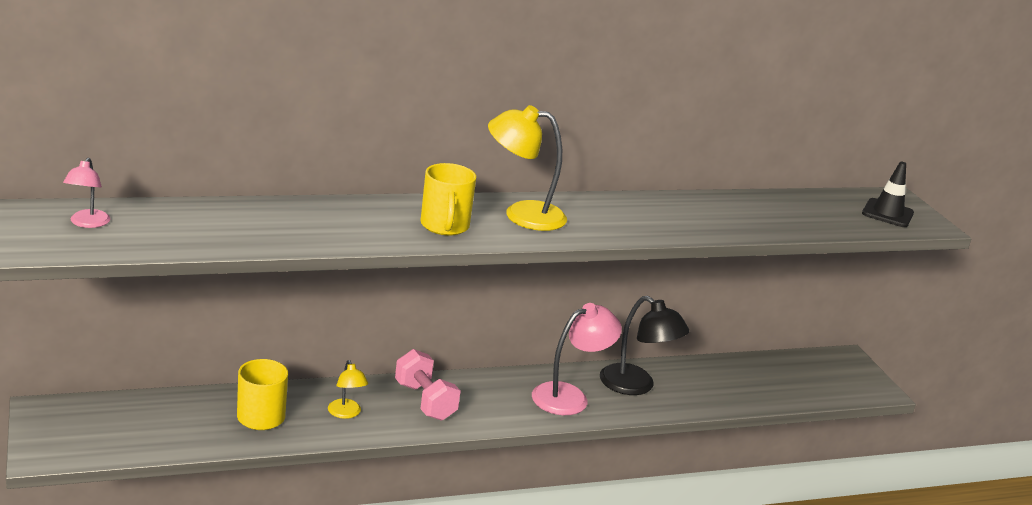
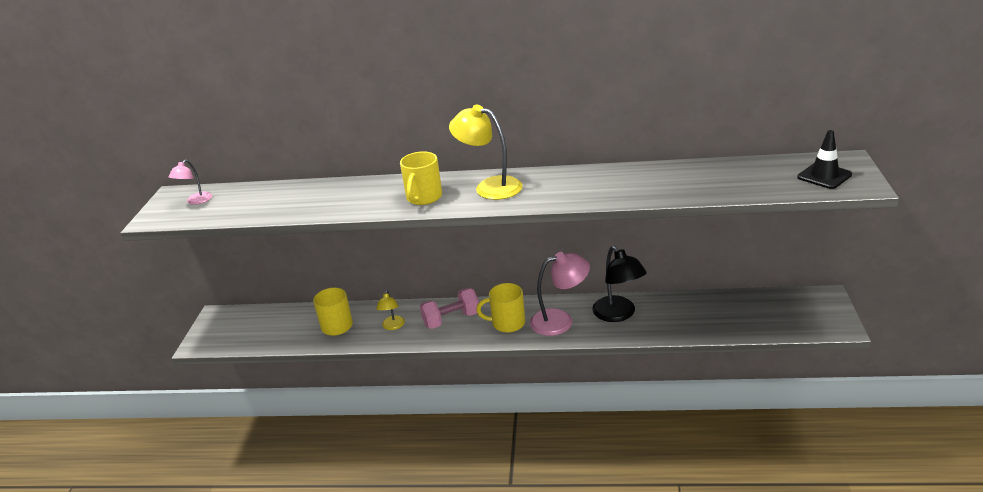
camera: 30 degrees right, 5 degrees up
pink dumbbell [395,349,461,421] -> pink dumbbell turned 75 degrees clockwise [420,288,479,329]
none -> yellow mug [476,283,525,333]

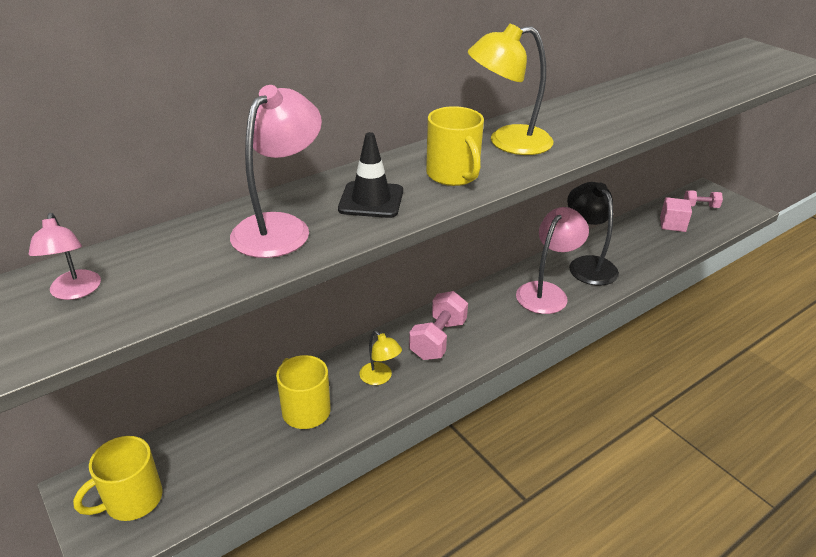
camera: 45 degrees left, 5 degrees up
yellow mug [476,283,525,333] -> yellow mug moved to [73,436,163,521]
black lamp [592,246,647,322] -> black lamp turned 135 degrees counterclockwise [567,182,619,286]
black traffic cone [797,130,852,189] -> black traffic cone moved to [338,132,403,218]
none -> pink lamp [230,85,322,258]
none -> pink cube [660,197,692,232]
none -> pink dumbbell [684,190,723,208]

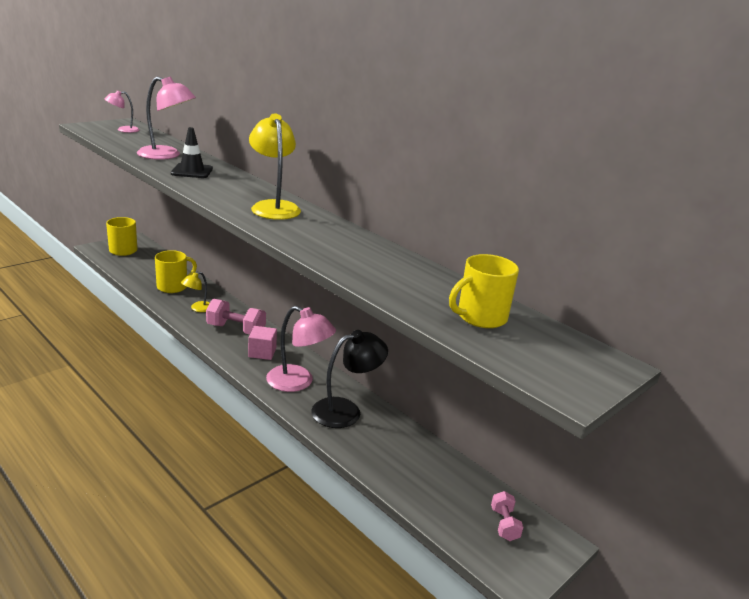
camera: 80 degrees right, 10 degrees down
yellow mug [426,106,484,186] -> yellow mug moved to [449,254,519,328]
pink cube [660,197,692,232] -> pink cube moved to [248,326,277,360]

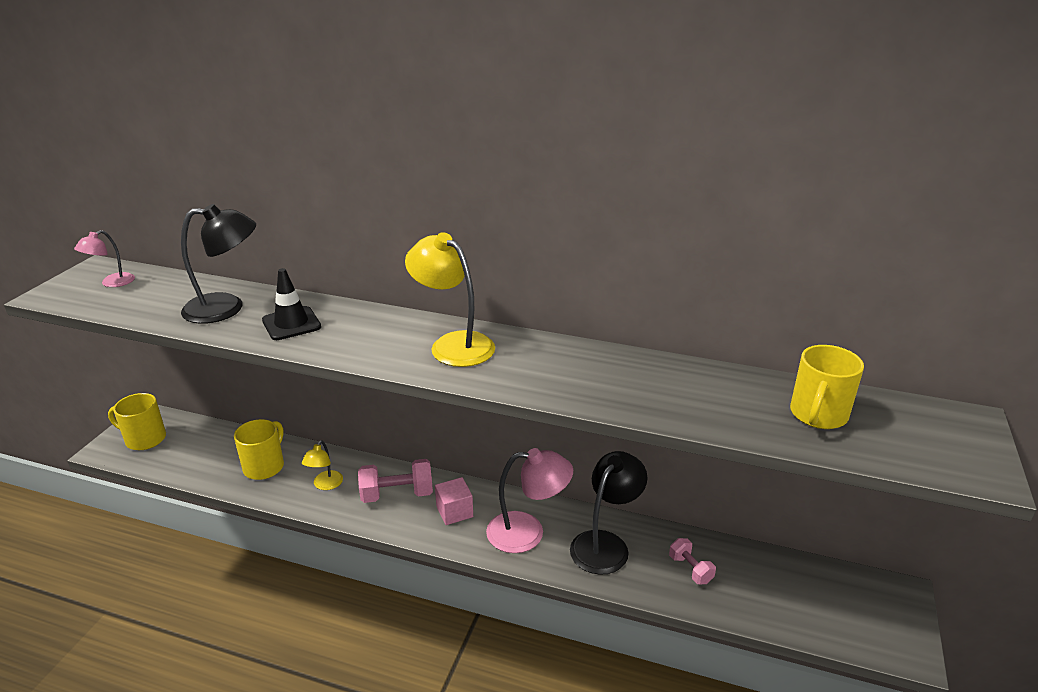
camera: 25 degrees left, 5 degrees up
pink lamp [137,77,196,160] -> black lamp [181,204,256,324]
pink dumbbell [491,491,524,541] -> pink dumbbell moved to [669,538,716,584]

